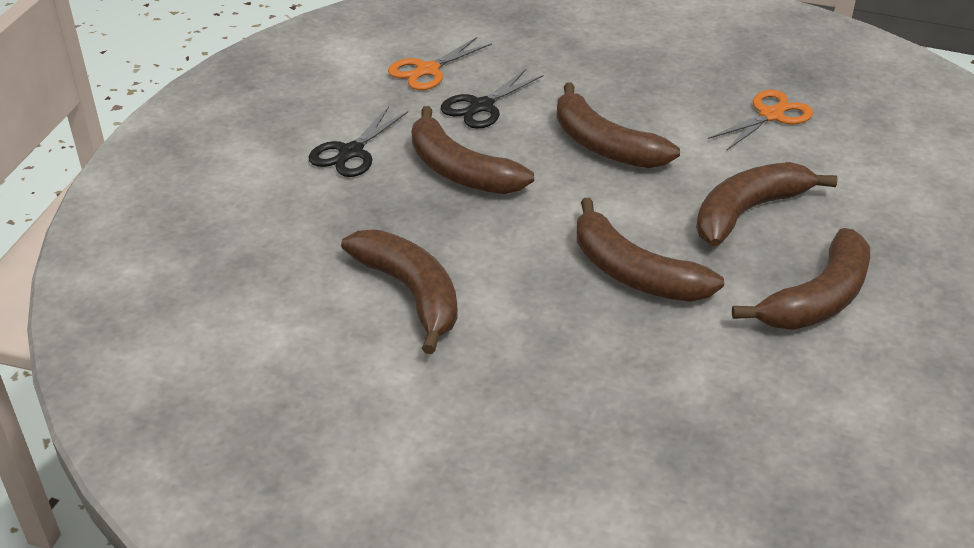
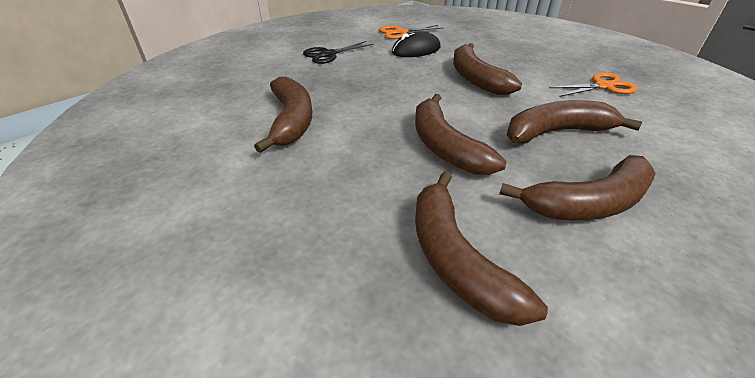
camera: 25 degrees right, 0 degrees up
brown banana [412,106,534,194] -> brown banana moved to [415,171,548,326]
black scissors [441,69,543,129] -> black mouse [392,32,441,57]

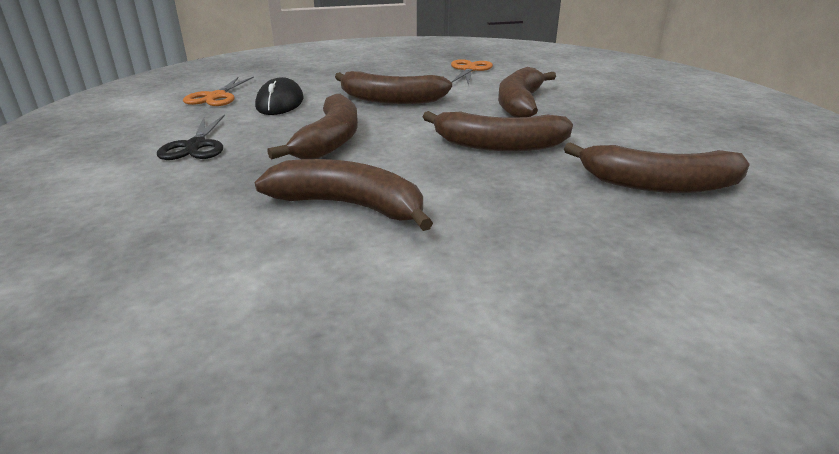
camera: 60 degrees left, 10 degrees down
brown banana [499,155,656,220] -> brown banana moved to [267,94,358,160]

